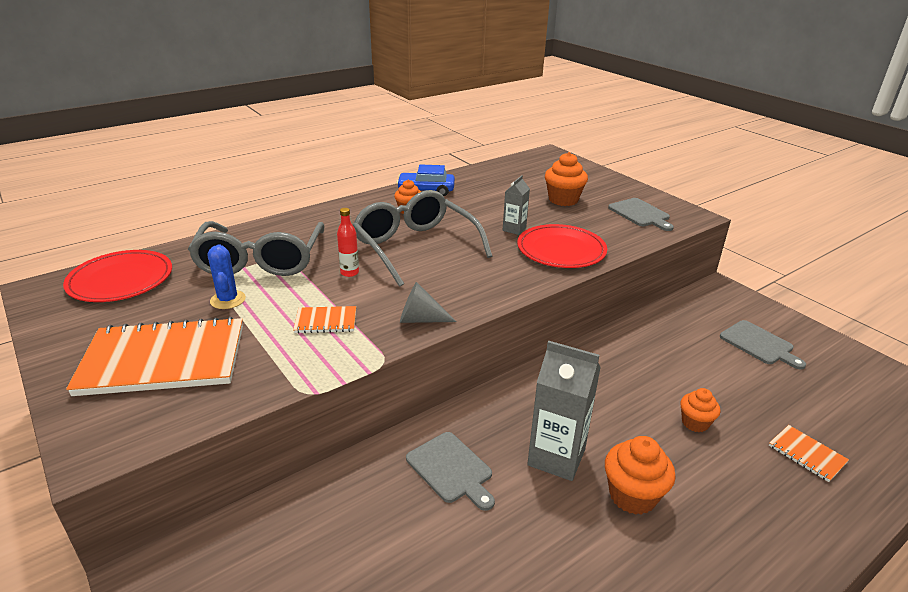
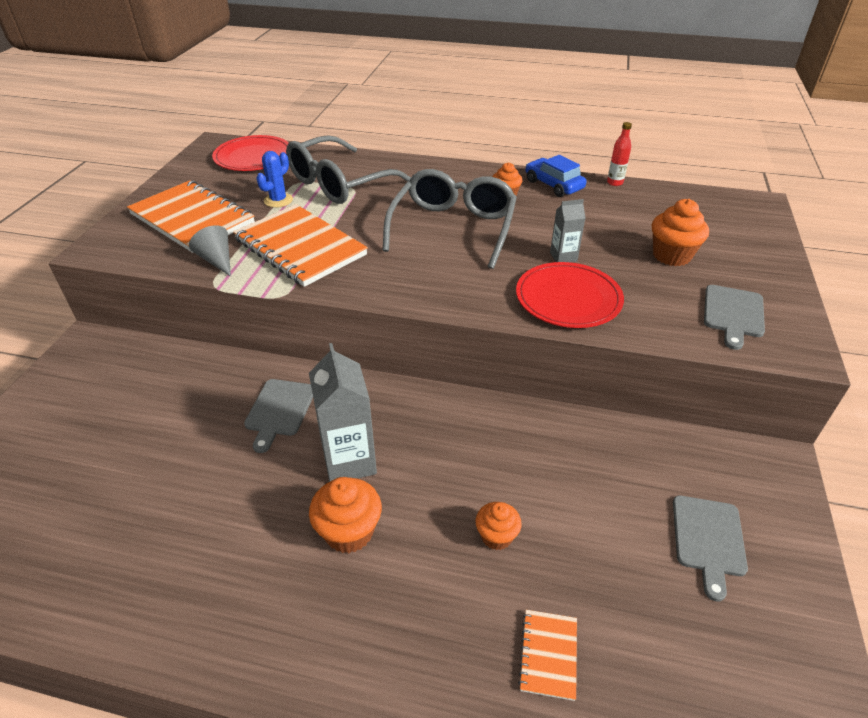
camera: 50 degrees right, 10 degrees up
orange notebook [293,306,356,333] -> orange notebook [233,204,368,287], size x2.25
red bottle [337,208,359,277] -> red bottle moved to [607,122,632,186]
grey cone [400,282,457,323] -> grey cone moved to [189,225,231,277]

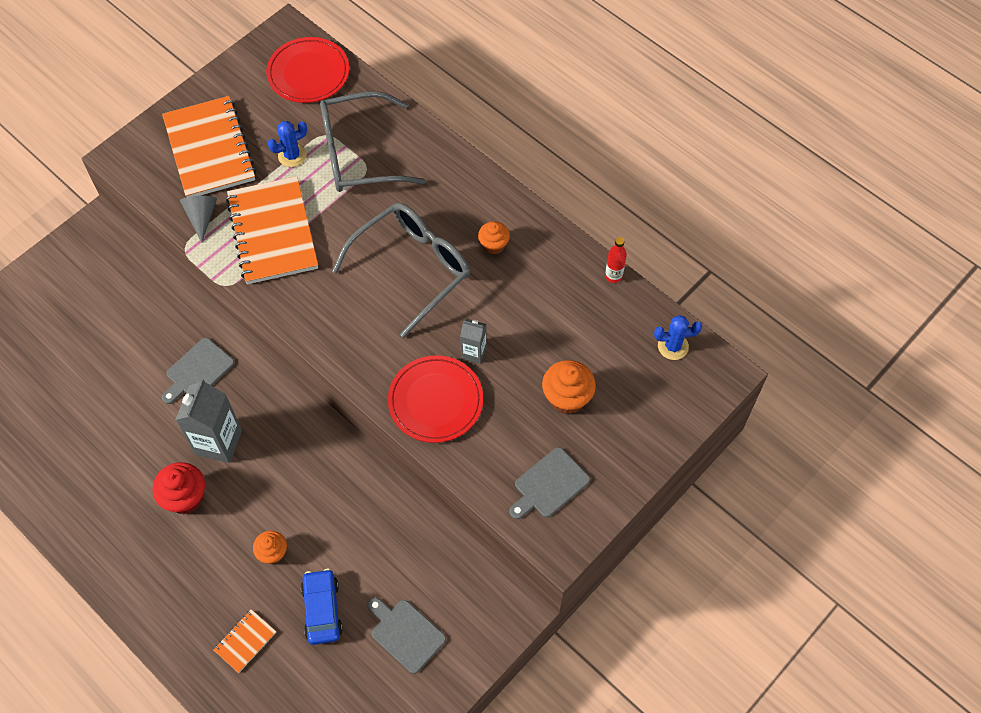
camera: 30 degrees right, 20 degrees up
orange cupcake [309,477,382,553] -> red cupcake [152,462,205,514]
blue car [525,155,587,197] -> blue car moved to [301,569,343,645]
grey cutting board [673,495,748,601] -> grey cutting board turned 90 degrees clockwise [367,598,446,674]
none -> blue cactus [654,315,702,360]

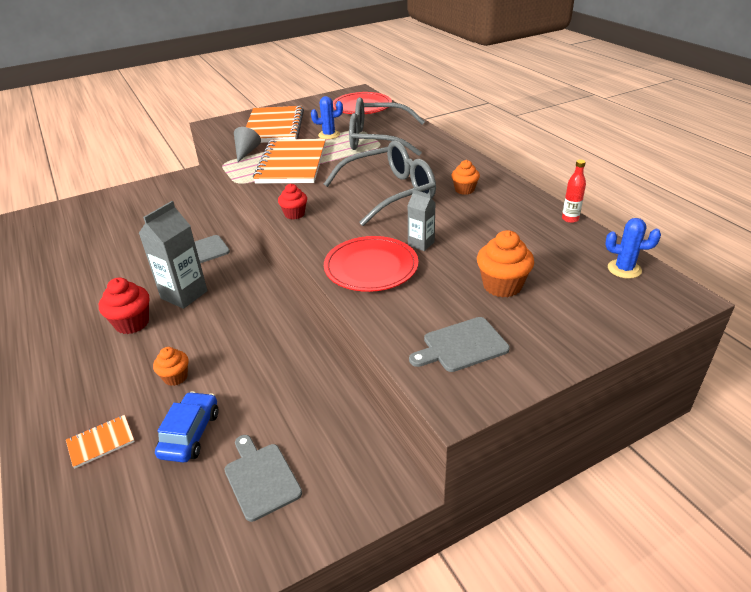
camera: 20 degrees right, 25 degrees down
none -> red cupcake [278,184,307,219]

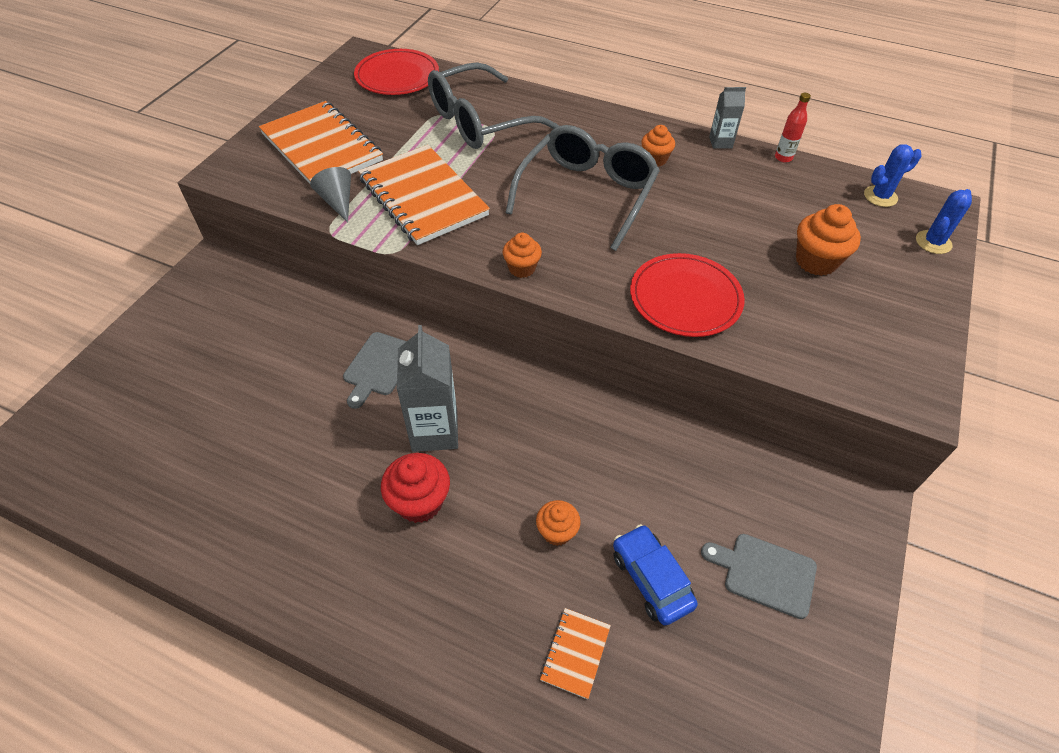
camera: 40 degrees left, 15 degrees up
red cupcake [278,184,307,219] -> orange cupcake [503,233,542,278]
blue cactus [311,96,343,139] -> blue cactus moved to [916,189,972,254]
grey carton [408,189,436,251] -> grey carton moved to [709,87,746,149]
grey cutting board [409,317,510,372] -> none

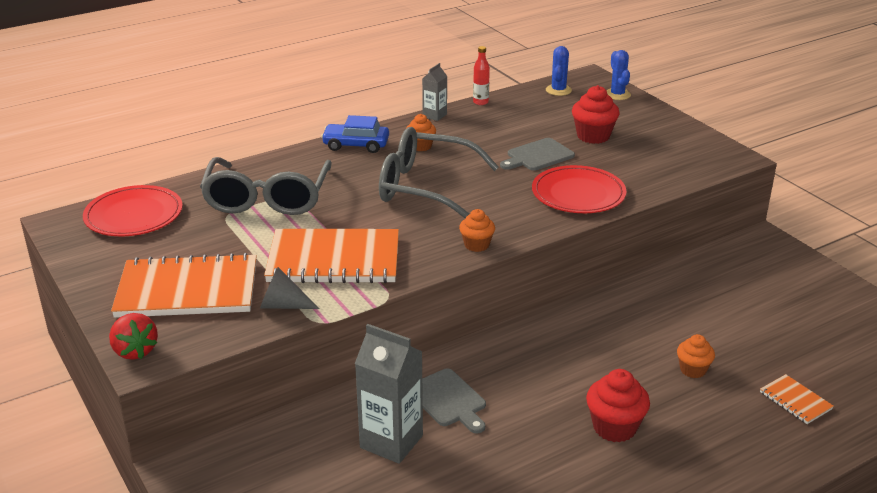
camera: 55 degrees left, 20 degrees down
grey carton [397,325,458,452] -> grey carton moved to [355,324,423,464]
grey glasses [506,125,660,251] -> grey glasses turned 45 degrees counterclockwise [379,127,499,218]
blue car [613,524,698,625] -> blue car moved to [321,115,389,153]
grey cutting board [701,534,817,619] -> grey cutting board moved to [500,138,575,171]
orange cupcake [796,204,861,276] -> red cupcake [572,85,620,144]
none -> red strawberry [109,313,158,360]

